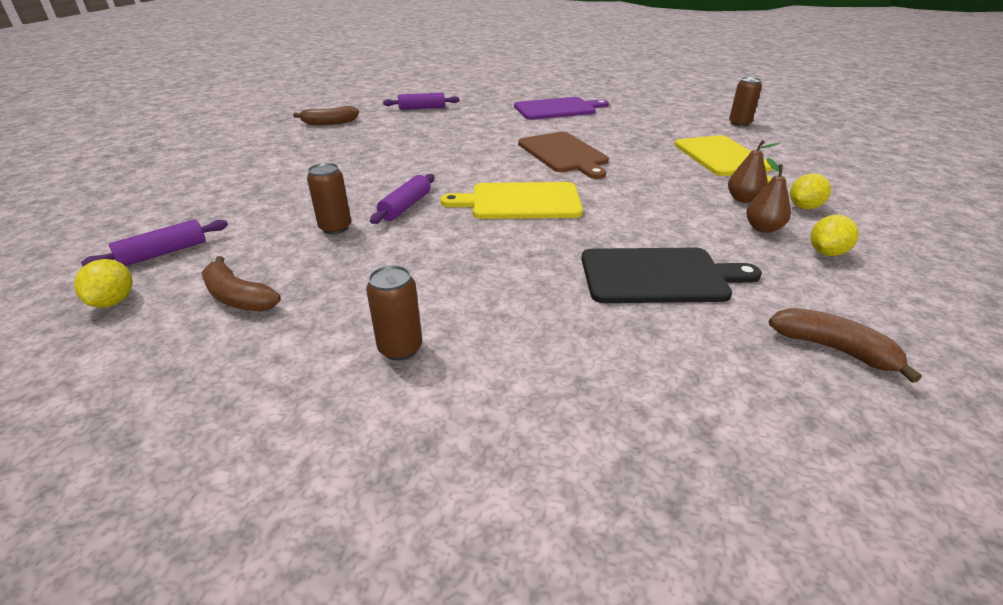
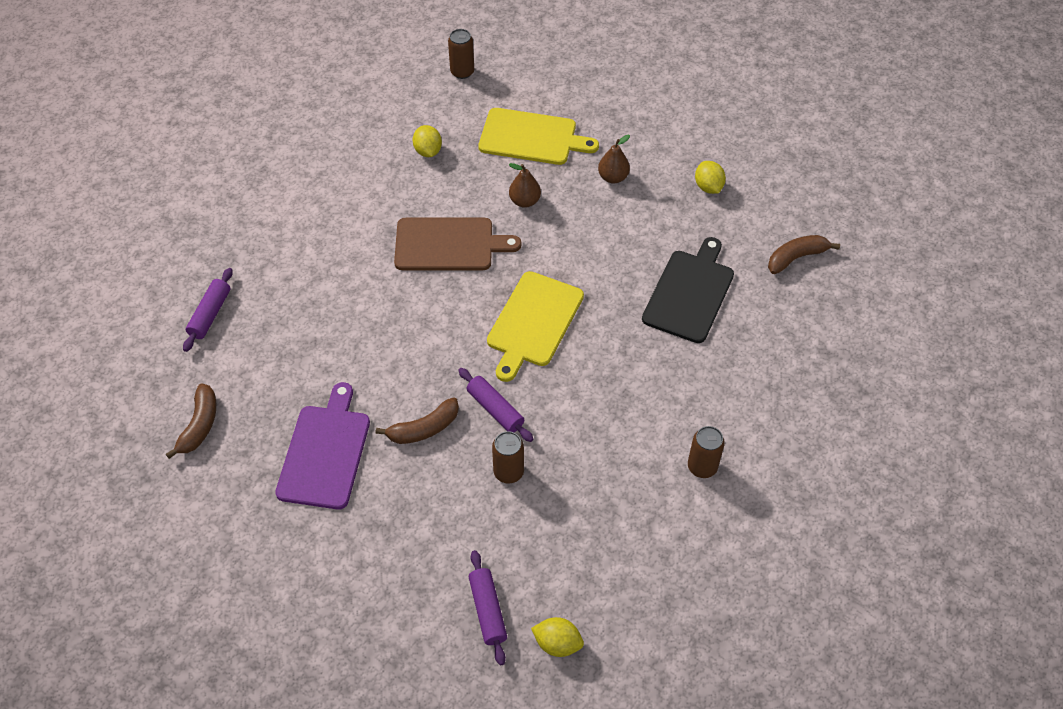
camera: 65 degrees left, 20 degrees up
brown banana [201,256,281,312] -> brown banana moved to [376,397,459,444]
purple cutting board [514,97,609,120] -> purple cutting board moved to [275,382,370,510]
brown pear [746,158,791,233] -> brown pear moved to [509,163,541,208]
yellow lemon [790,173,831,209] -> yellow lemon moved to [413,125,442,157]

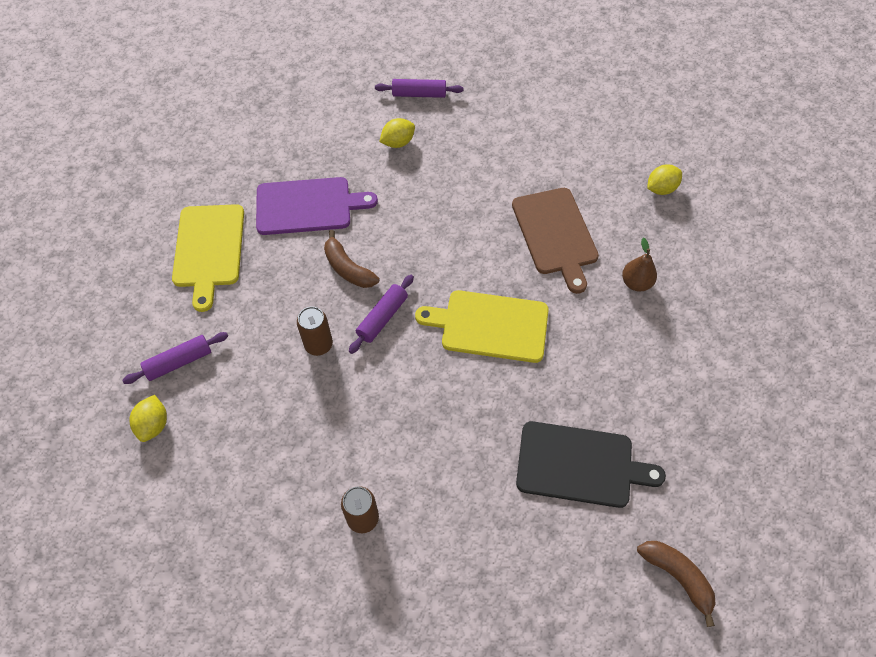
camera: 75 degrees right, 5 degrees up
brown banana [166,383,216,459] -> none
brown can [448,29,474,79] -> none
yellow cutting board [478,108,599,165] -> yellow cutting board moved to [172,204,244,312]
brown pear [598,135,630,184] -> none
yellow lemon [695,161,726,194] -> yellow lemon moved to [379,118,415,148]

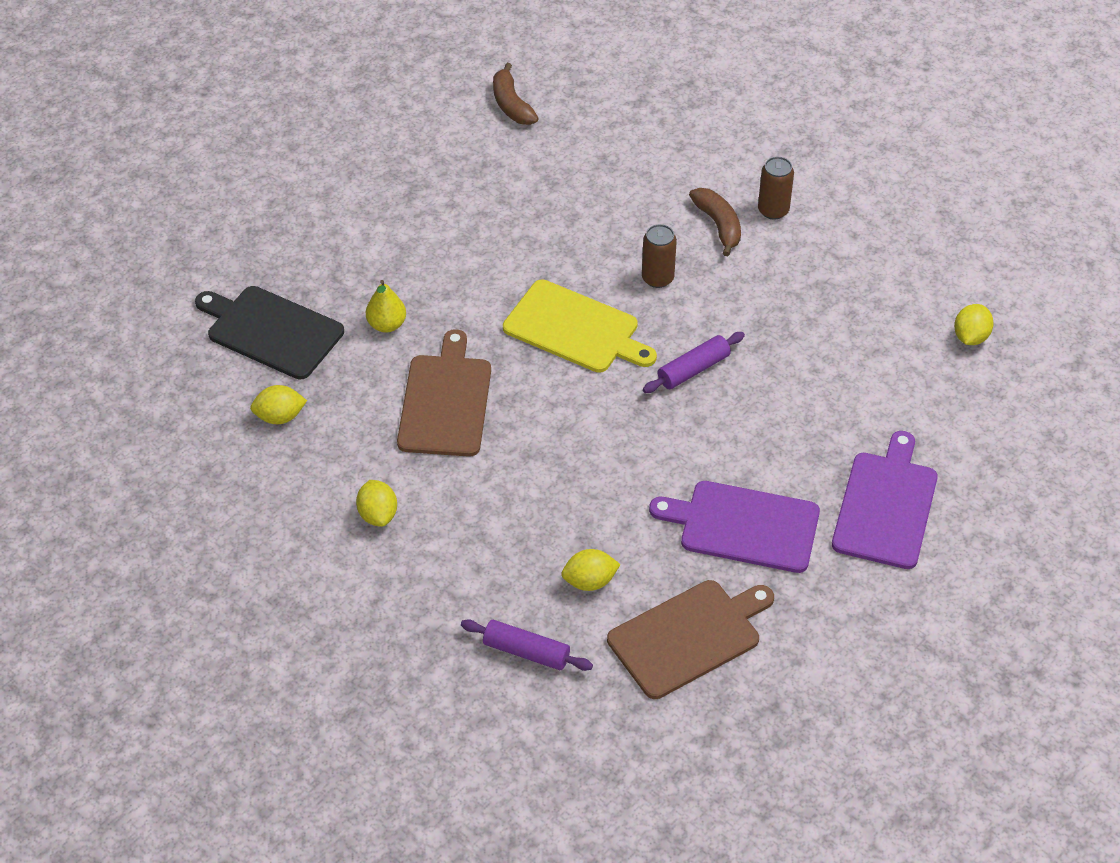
camera: 160 degrees left, 10 degrees down
purple rolling pin [122,332,228,384] -> none
yellow cutting board [172,204,244,312] -> purple cutting board [832,431,938,569]
brown can [297,307,333,356] -> brown can moved to [642,224,677,288]
brown banana [324,230,379,288] -> brown banana moved to [689,188,741,256]
black cutting board [516,421,666,508] -> black cutting board moved to [195,286,344,380]
brown pear [622,238,657,291] -> yellow pear [366,280,406,333]
none -> yellow lemon [356,480,397,527]
none -> brown cutting board [607,580,774,699]

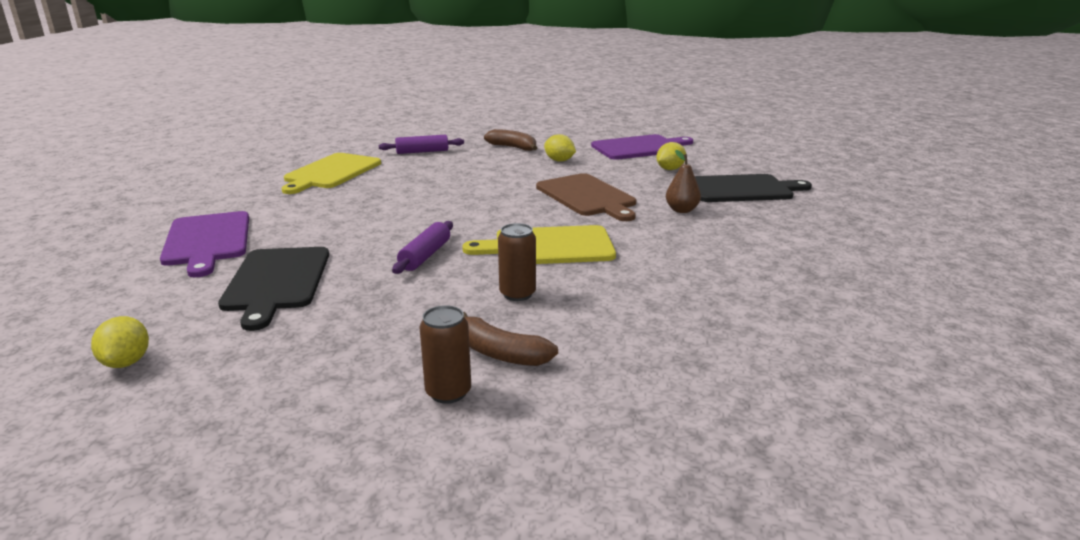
camera: 145 degrees right, 25 degrees down
yellow pear [366,280,406,333] -> brown pear [666,150,701,213]
brown banana [493,63,539,125] -> brown banana moved to [484,129,537,151]
yellow lemon [561,549,621,591] -> none
brown cutting board [607,580,774,699] -> yellow cutting board [282,153,381,194]
purple cutting board [649,481,820,573] -> purple cutting board moved to [591,134,693,160]
none -> black cutting board [218,247,329,331]

